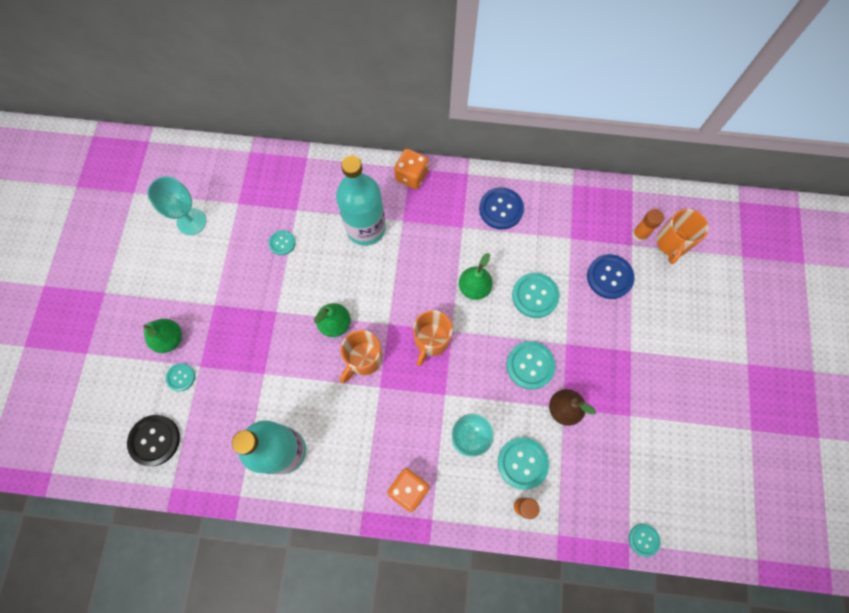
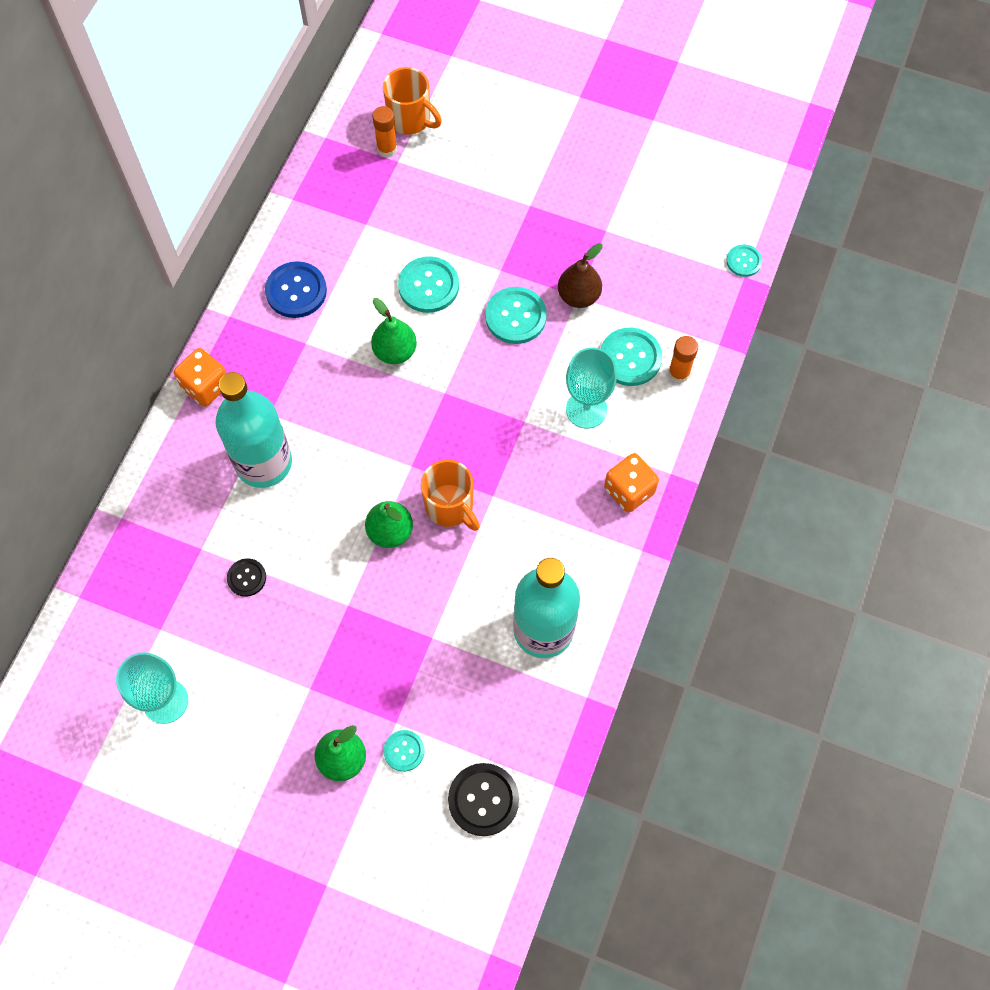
camera: 75 degrees left, 5 degrees down
turquoise button [269,230,296,255] -> black button [227,558,266,597]
orange mug [413,310,453,366] -> none
blue button [587,254,635,299] -> none

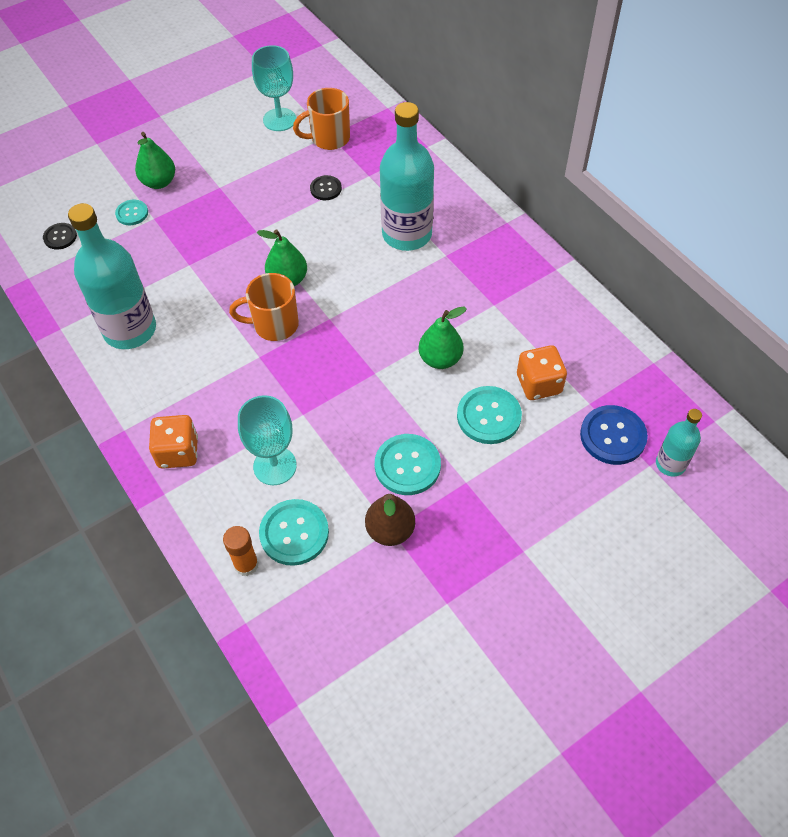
camera: 125 degrees right, 10 degrees down
orange dice [174,348,226,407] -> orange dice moved to [517,345,567,400]
blue button [265,261,327,318] -> blue button moved to [580,405,648,465]
orange glue stick [372,106,397,158] -> turquoise bottle [656,409,702,476]
orange mug [383,67,442,135] -> orange mug moved to [293,88,350,150]
black button [448,763,519,836] -> black button [43,223,77,249], size x0.58
turquoise button [726,245,762,277] -> none

